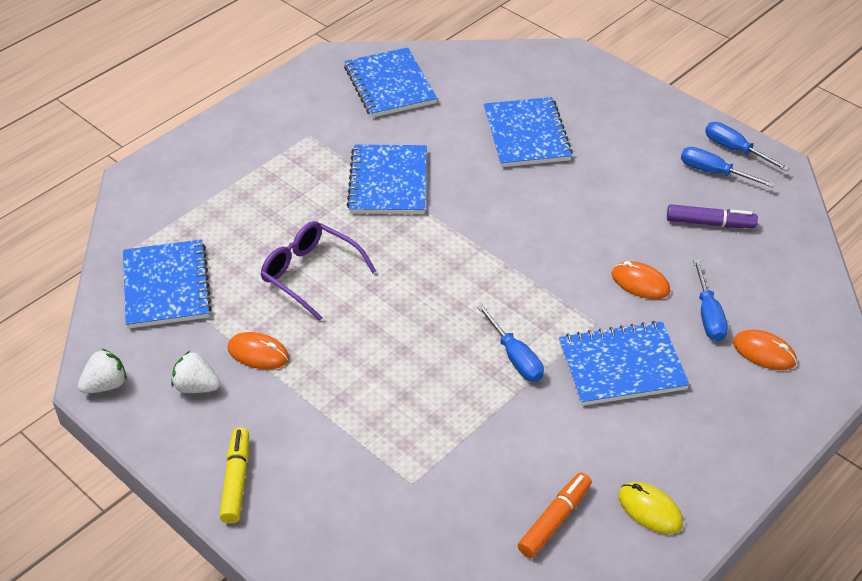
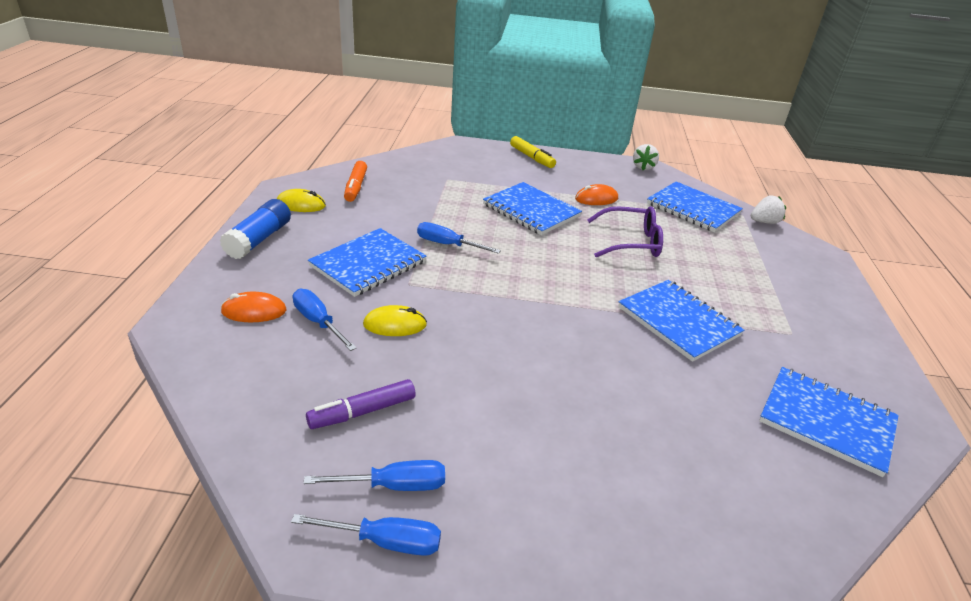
camera: 140 degrees right, 10 degrees down
white strawberry [171,351,220,393] -> white strawberry moved to [751,195,786,224]
blue notebook [484,97,573,167] -> blue notebook moved to [483,182,582,235]
orange mouse [612,261,670,299] -> yellow mouse [363,305,427,336]
none -> blue glue stick [220,199,291,259]

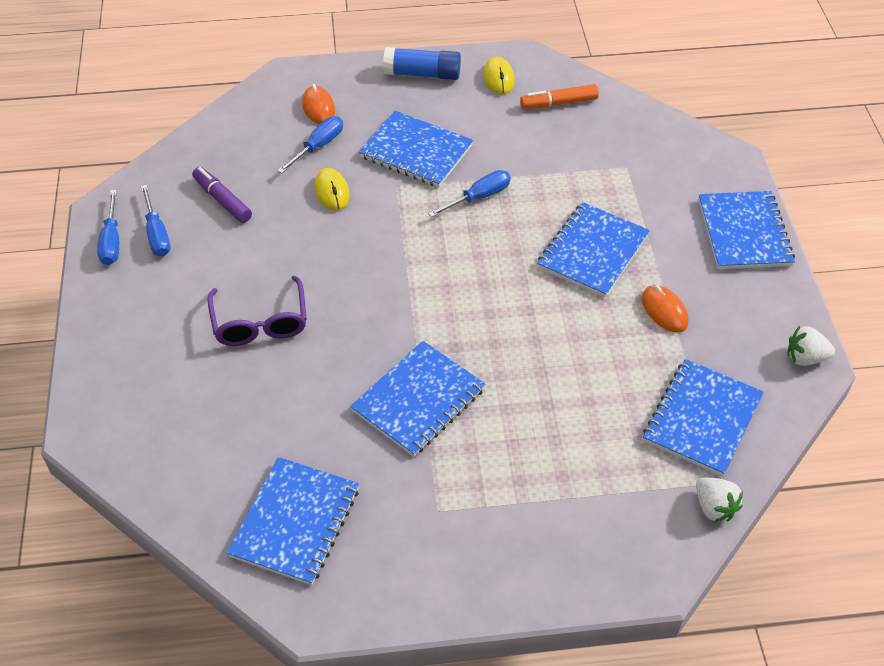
camera: 80 degrees right, 15 degrees up
blue screwdriver [417,222,501,254] -> blue screwdriver turned 45 degrees clockwise [428,170,511,217]
yellow marker [510,136,556,168] -> blue notebook [698,191,795,269]
purple glasses [587,206,663,257] -> purple glasses moved to [207,276,307,346]

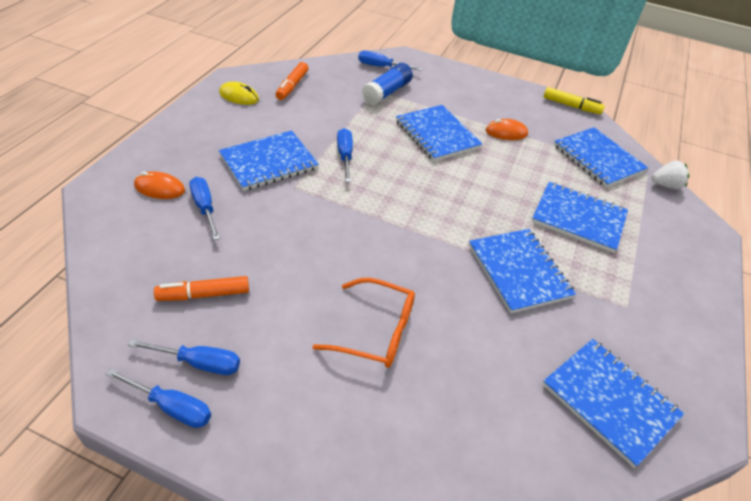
camera: 65 degrees left, 5 degrees down
purple marker [192,167,252,223] -> orange marker [154,276,249,301]
purple glasses [207,276,307,346] -> orange glasses [312,278,415,368]
yellow mouse [315,168,350,211] -> none
blue glue stick [383,47,461,80] -> blue glue stick moved to [362,63,413,105]
blue notebook [698,191,795,269] -> blue notebook moved to [532,182,628,253]
white strawberry [787,326,835,366] -> yellow marker [543,87,605,114]
none -> blue screwdriver [358,50,422,71]

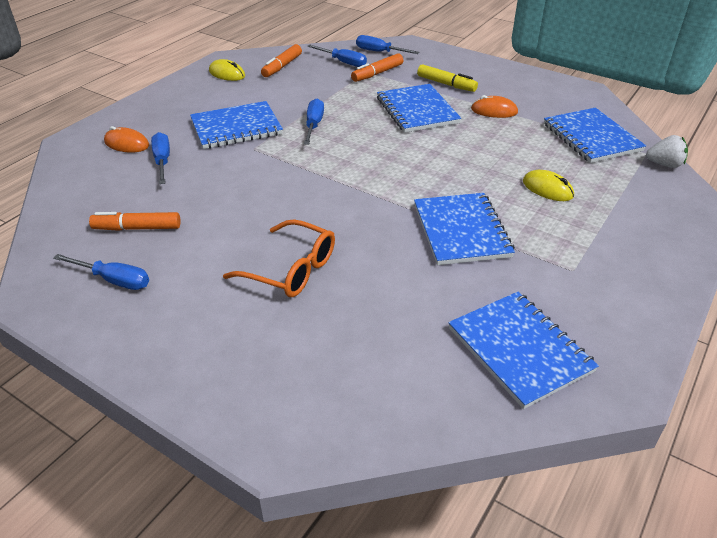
camera: 15 degrees right, 5 degrees down
blue screwdriver [105,368,211,428] -> blue screwdriver moved to [308,45,367,67]
blue glue stick [362,63,413,105] -> orange marker [351,53,403,82]
blue notebook [532,182,628,253] -> yellow mouse [523,170,574,201]
yellow marker [543,87,605,114] -> yellow marker moved to [417,64,478,92]

